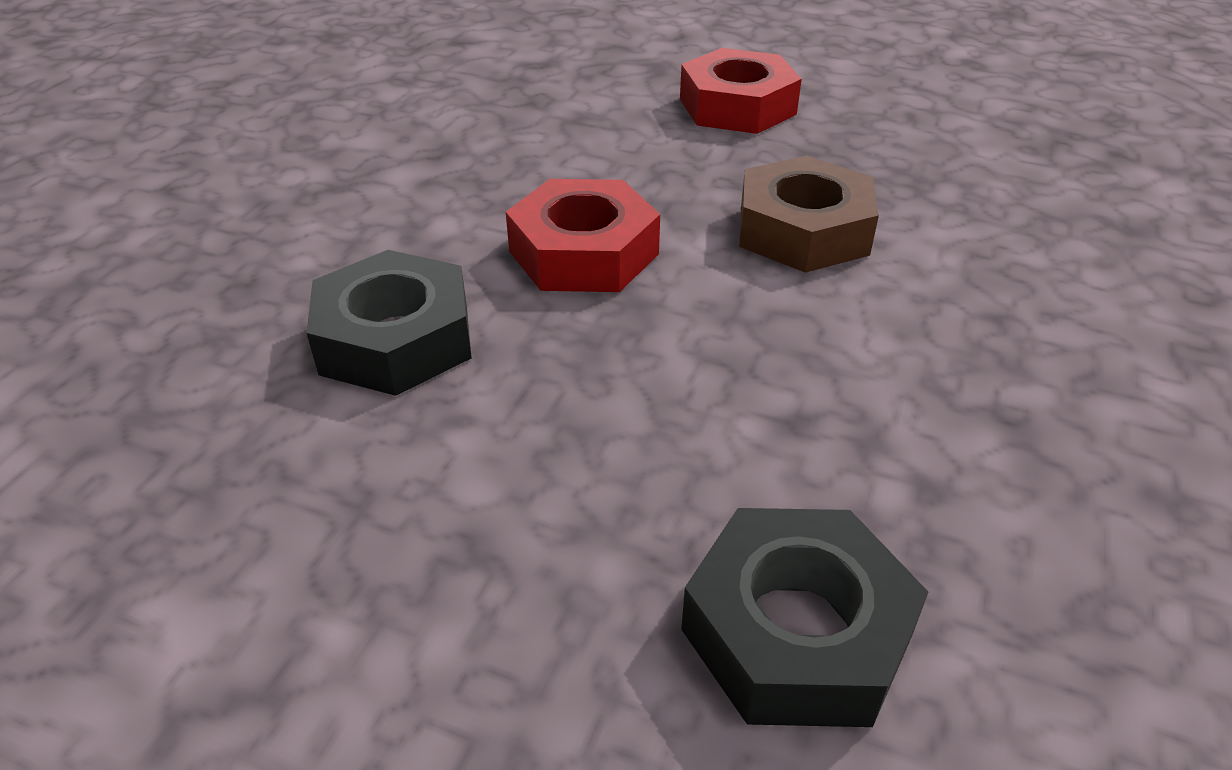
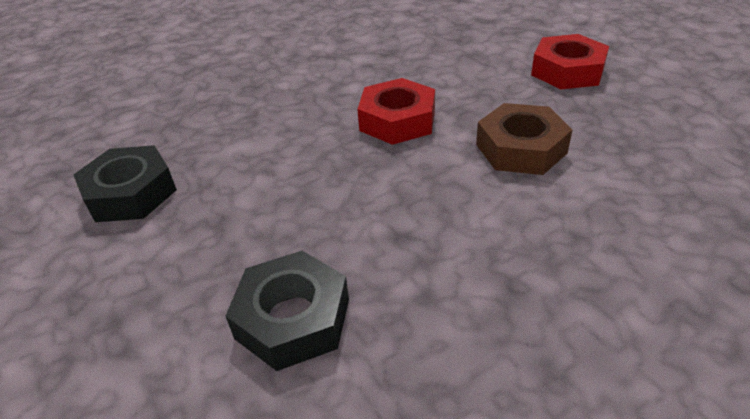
camera: 40 degrees right, 0 degrees up
black nut [307,250,472,396] -> black nut moved to [73,145,177,222]

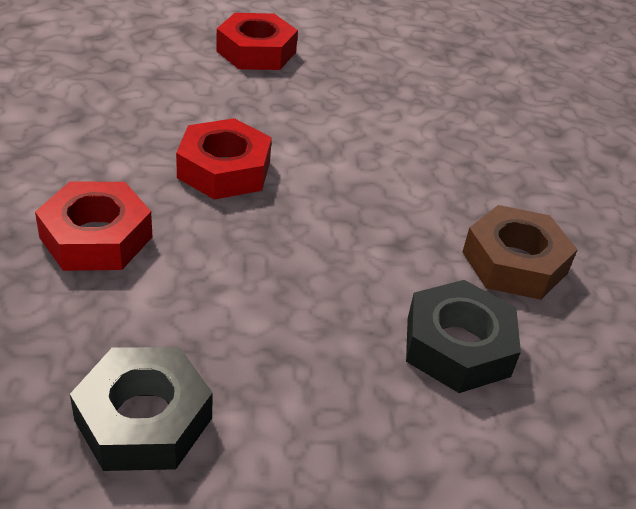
camera: 70 degrees left, 0 degrees up
brown nut [476,103,572,175] -> brown nut moved to [463,205,578,300]
none -> red nut [35,182,152,271]

